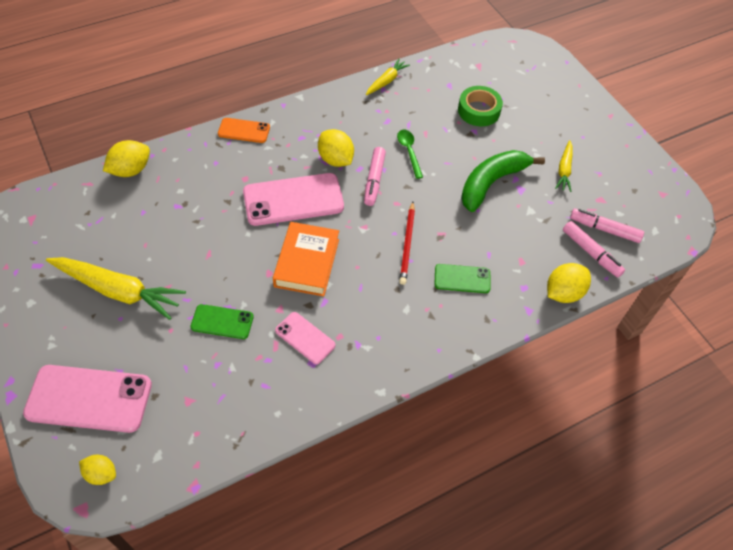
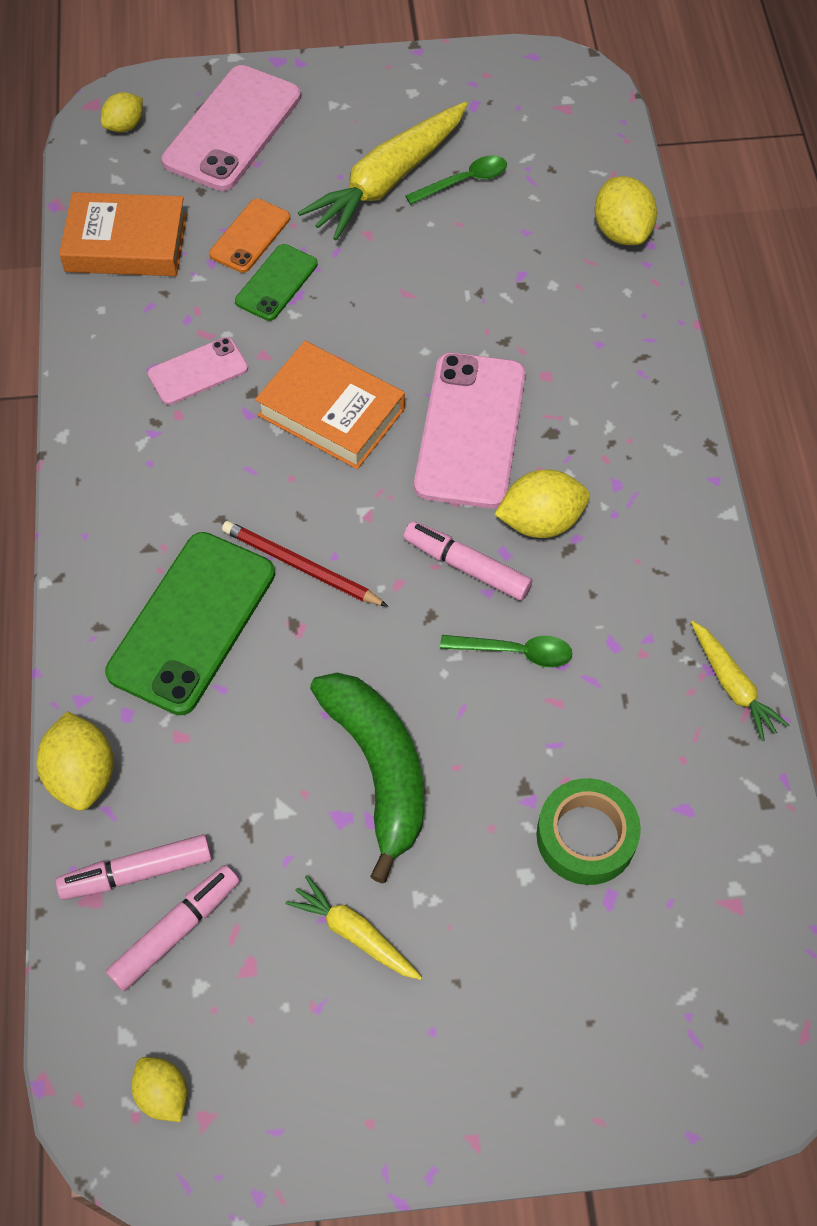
camera: 115 degrees right, 5 degrees up
orange phone [218,118,270,143] -> orange phone moved to [209,199,290,273]
green phone [434,264,491,293] -> green phone [105,532,275,715], size x1.84
none -> orange book [59,192,187,276]
none -> yellow lemon [131,1057,187,1122]
none -> green spoon [405,155,507,205]

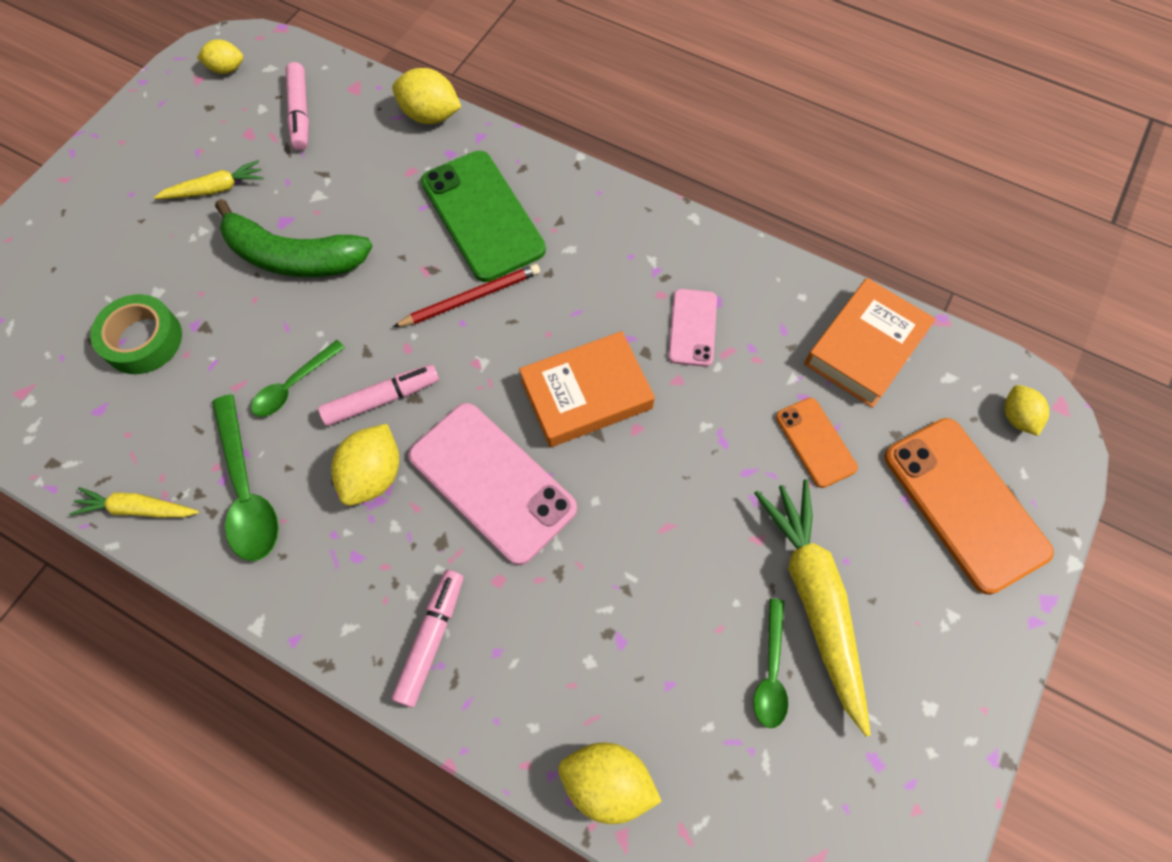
camera: 125 degrees right, 5 degrees up
pink marker [56,834,212,900] -> pink marker moved to [391,570,464,708]
pink phone [162,65,301,191] -> orange phone [884,418,1054,595]
green phone [235,244,318,321] -> none
none -> green spoon [212,394,279,561]

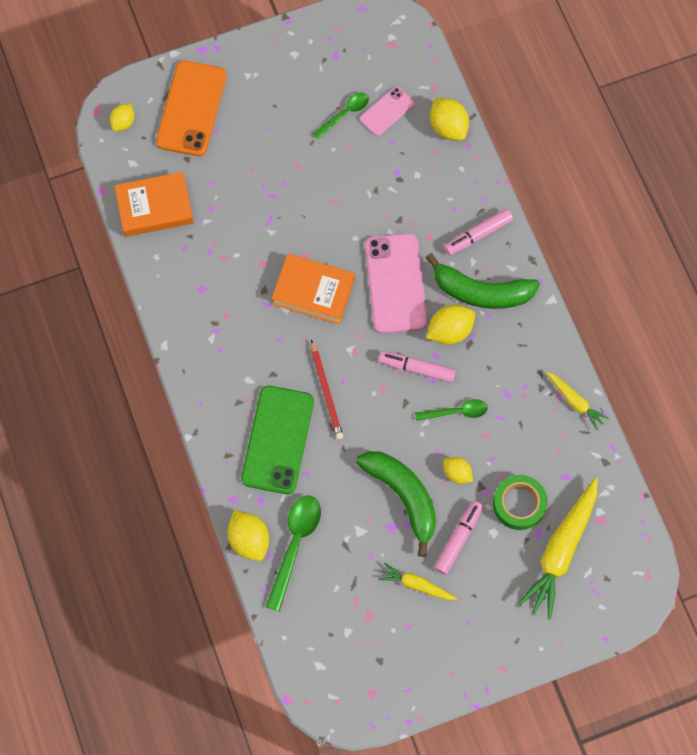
camera: 140 degrees left, 5 degrees up
yellow lemon [197,39,243,74] -> yellow lemon moved to [443,457,473,484]
green spoon [212,394,279,561] -> green spoon moved to [266,495,321,612]
pink marker [286,62,309,150] -> pink marker moved to [434,501,483,575]
red pencil [393,264,540,327] -> red pencil turned 120 degrees counterclockwise [311,340,343,439]
pink phone [668,289,717,367] -> pink phone moved to [360,87,414,136]
yellow carrot [754,479,871,737] -> yellow carrot moved to [518,478,598,620]
orange phone [776,398,858,488] -> none
none -> green banana [426,253,540,309]

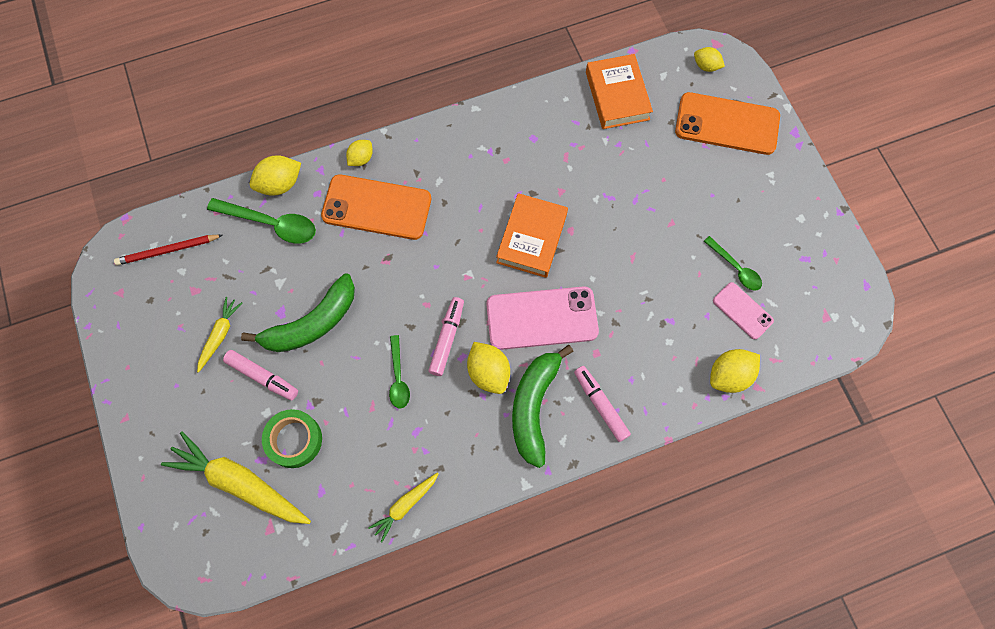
camera: 90 degrees right, 0 degrees up
green phone [241,386,314,494] -> orange phone [321,174,431,240]
red pencil [311,340,343,439] -> red pencil moved to [114,235,223,265]
yellow lemon [443,457,473,484] -> yellow lemon moved to [346,140,373,166]

